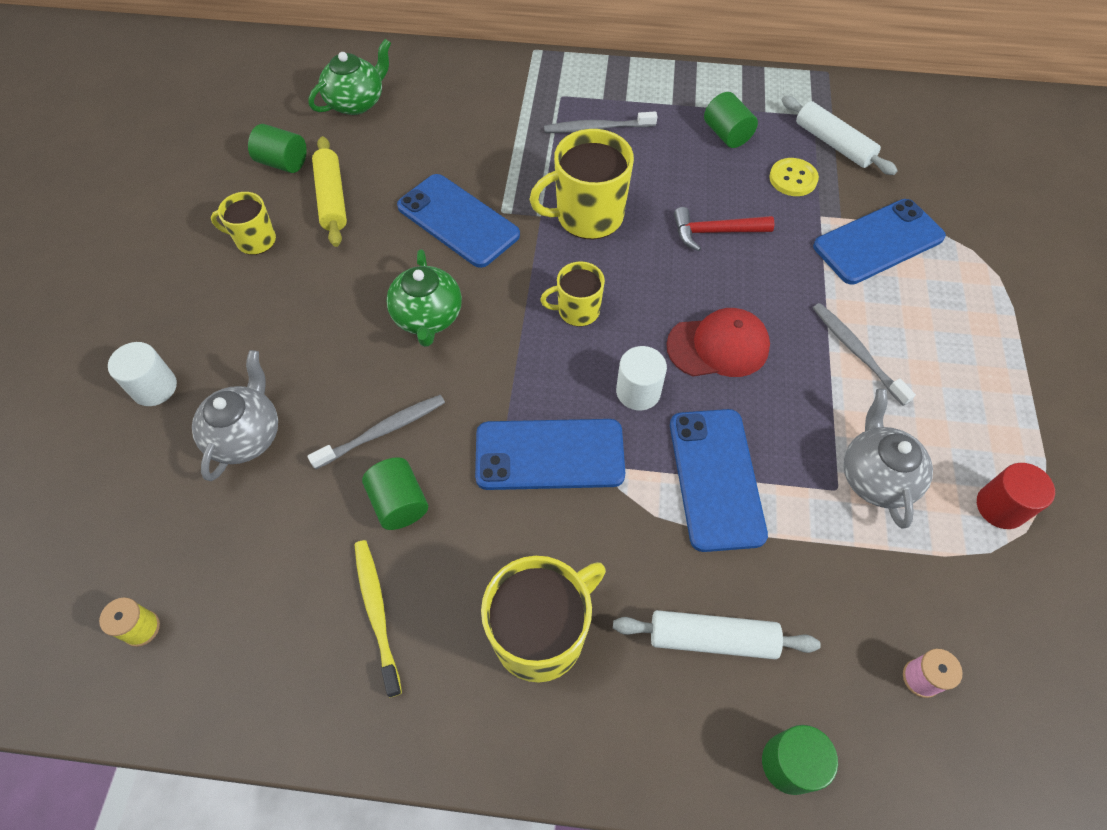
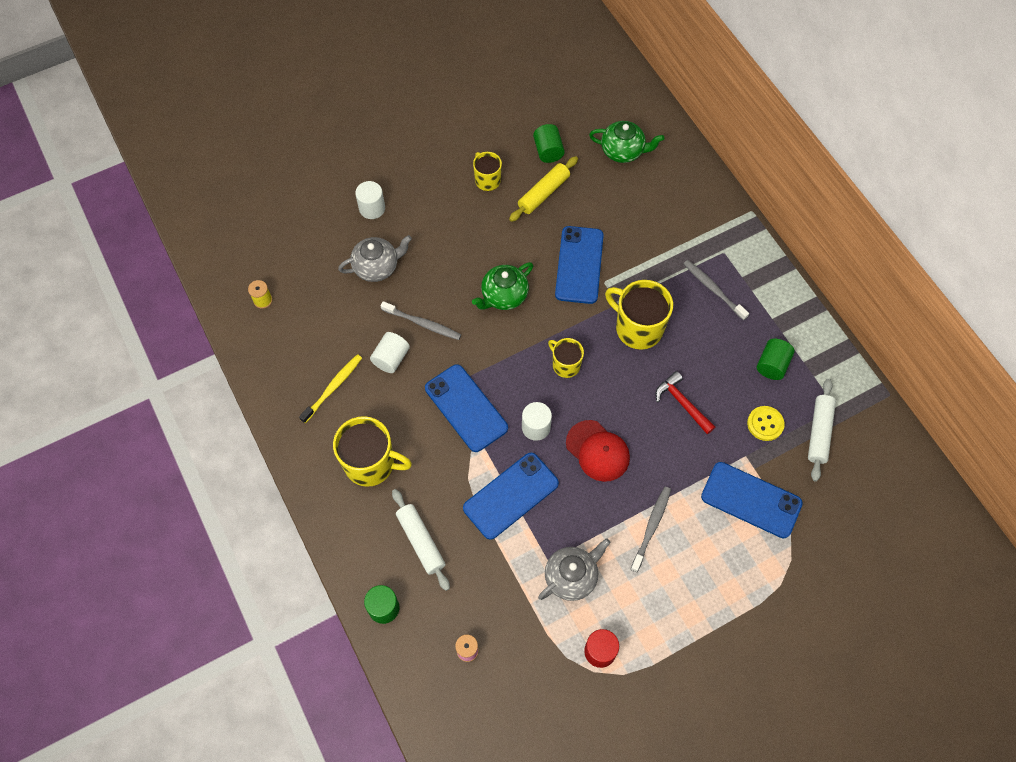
camera: 55 degrees right, 5 degrees up
green cylinder [362,457,428,530] -> white cylinder [370,332,410,373]

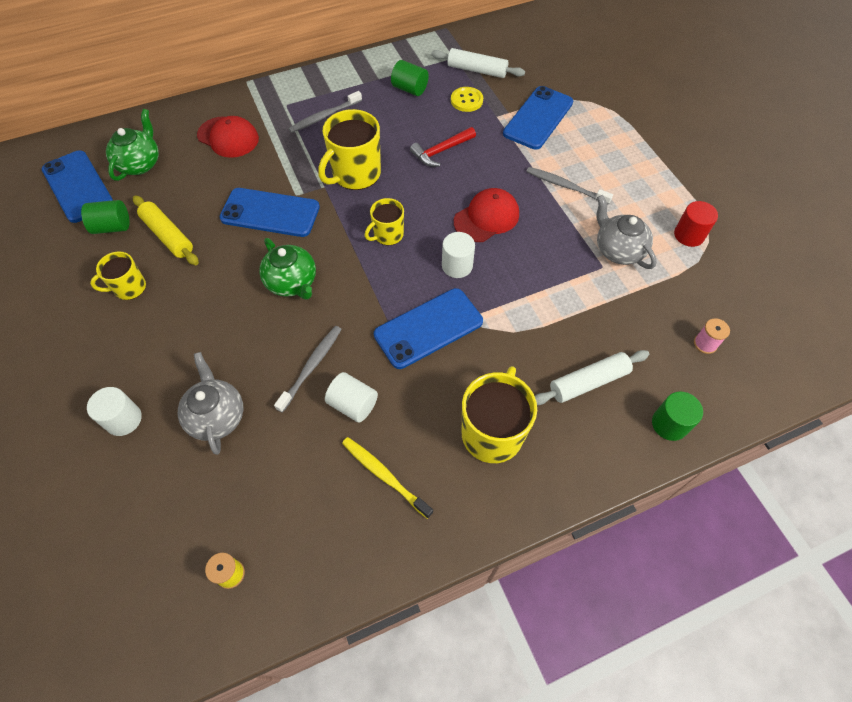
camera: 85 degrees left, 5 degrees down
blue phone [463,453,559,540] -> blue phone moved to [42,150,113,223]
none -> red cap [197,116,259,158]

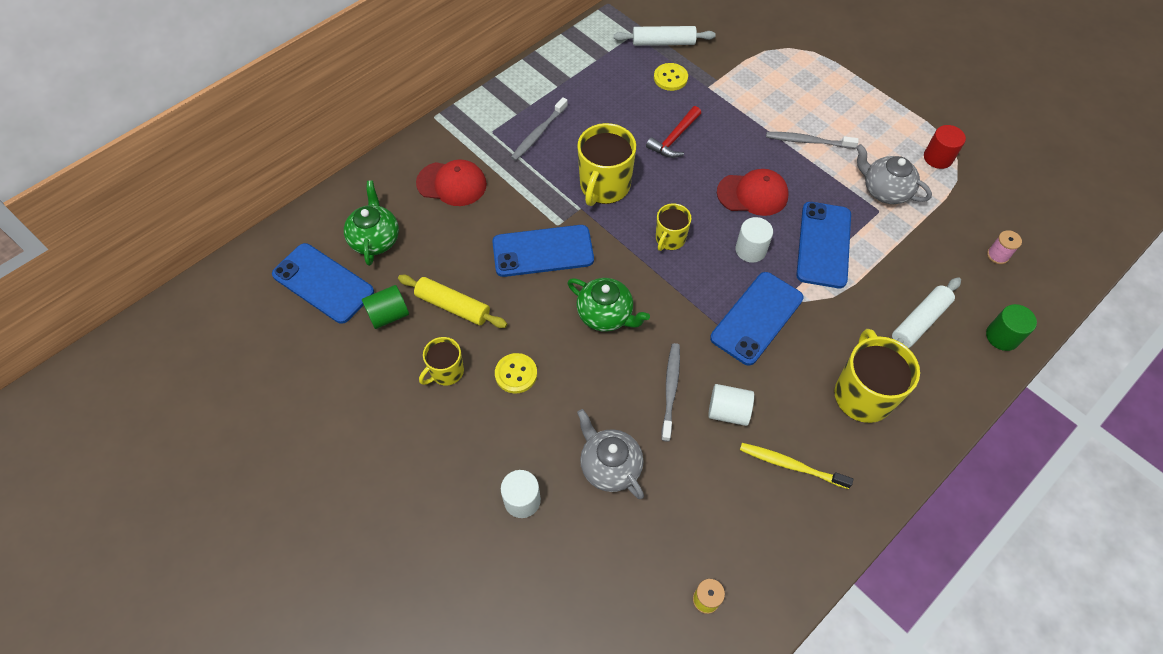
camera: 20 degrees left, 0 degrees up
green cylinder [391,60,429,96] -> none
red cap [454,188,519,242] -> red cap turned 60 degrees clockwise [717,169,789,216]
blue phone [503,86,573,150] -> blue phone moved to [796,202,851,288]
none -> yellow button [495,353,537,393]

